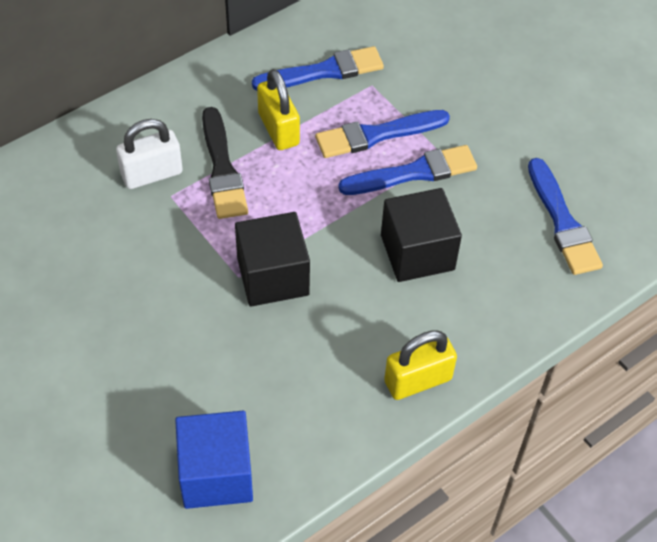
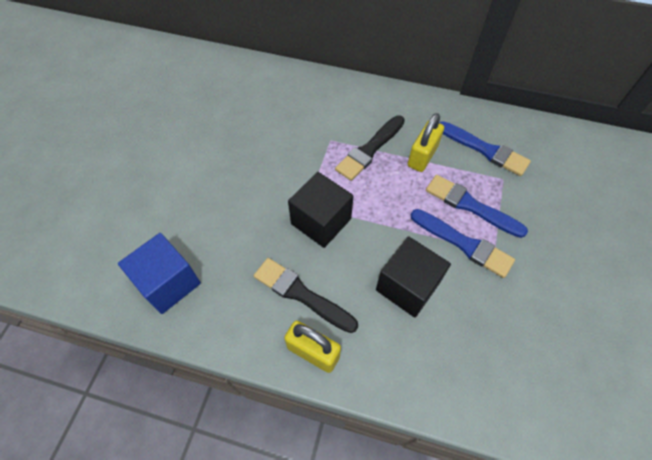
camera: 55 degrees right, 5 degrees up
white padlock [116,119,183,189] -> none
blue brush [528,158,603,275] -> none
none -> black brush [254,258,358,333]

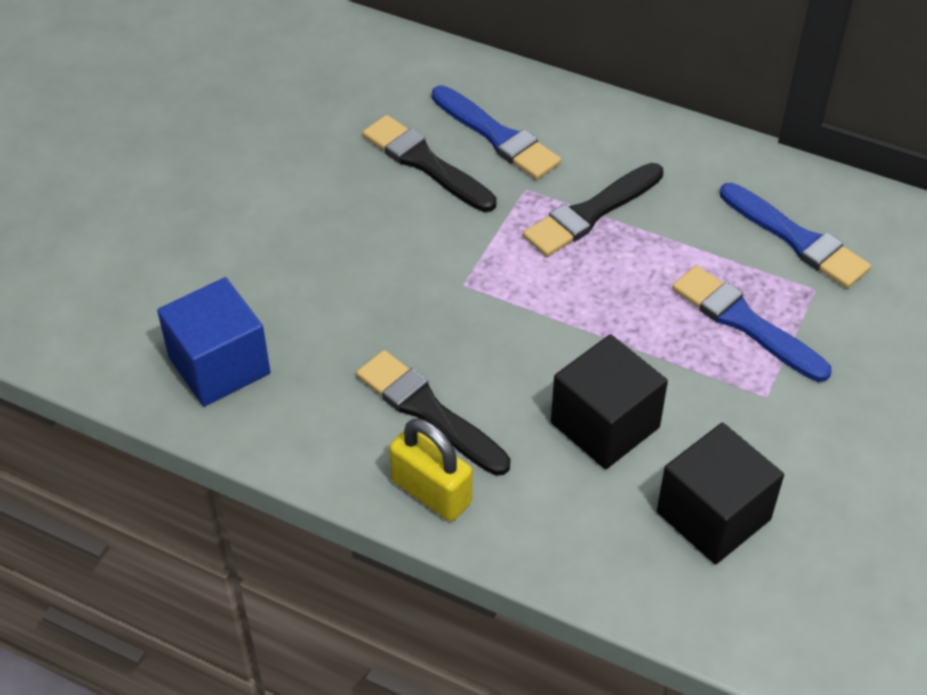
camera: 10 degrees right, 10 degrees down
black cube [288,172,353,248] -> black cube moved to [657,423,784,564]
yellow padlock [408,113,444,172] -> none
blue brush [411,209,515,278] -> blue brush moved to [432,85,561,180]
none -> black brush [362,115,497,212]

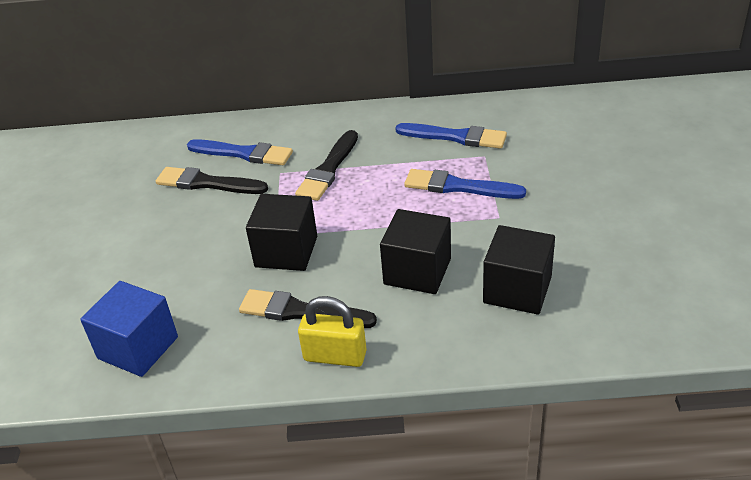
camera: 25 degrees left, 10 degrees down
none -> black cube [246,194,317,271]

